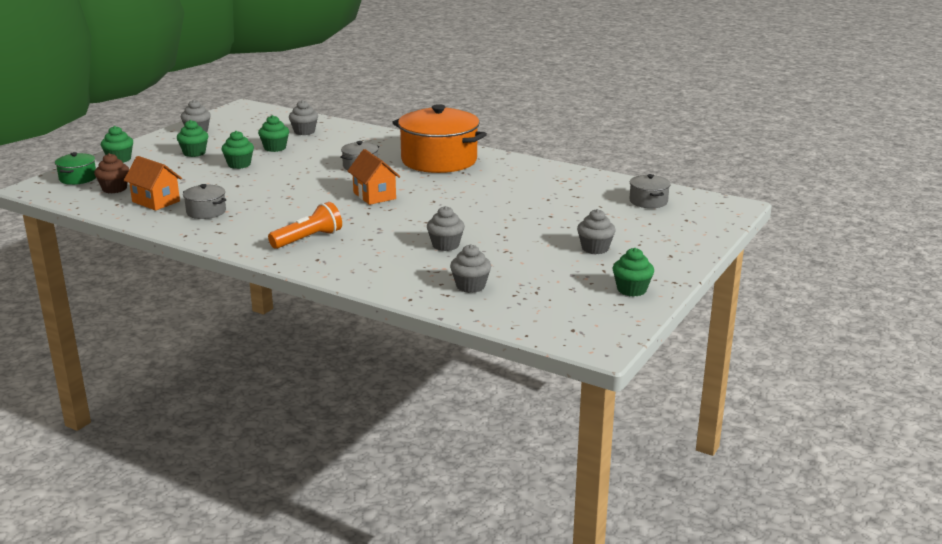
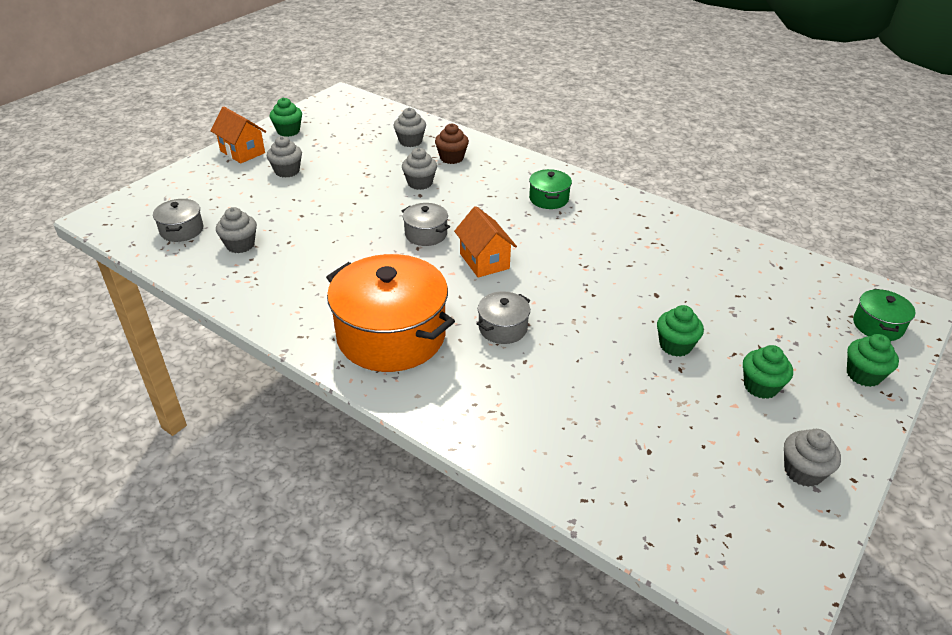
camera: 175 degrees left, 15 degrees up
brown cupcake [94,153,129,194] -> brown cupcake moved to [435,123,469,164]
orange house [124,156,182,211] -> orange house moved to [211,106,266,163]
grey pot [183,184,226,219] -> grey pot moved to [402,203,450,246]
green cupcake [258,115,289,152] -> none
orange flashlight [268,202,342,249] -> green pot [529,169,572,209]
grey cupcake [289,100,318,135] -> grey cupcake moved to [216,207,257,253]

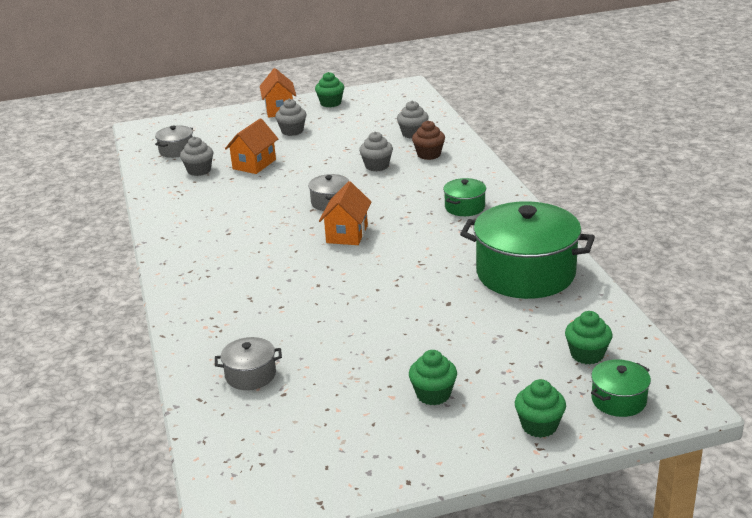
camera: 40 degrees right, 10 degrees down
orange pot [326,254,455,372] -> none
grey pot [476,291,530,344] -> grey pot moved to [215,337,282,390]
green cupcake [657,305,704,357] -> green cupcake moved to [565,311,612,364]
grey cupcake [784,429,841,487] -> none
none -> orange house [225,118,278,174]
none -> green pot [460,201,595,299]

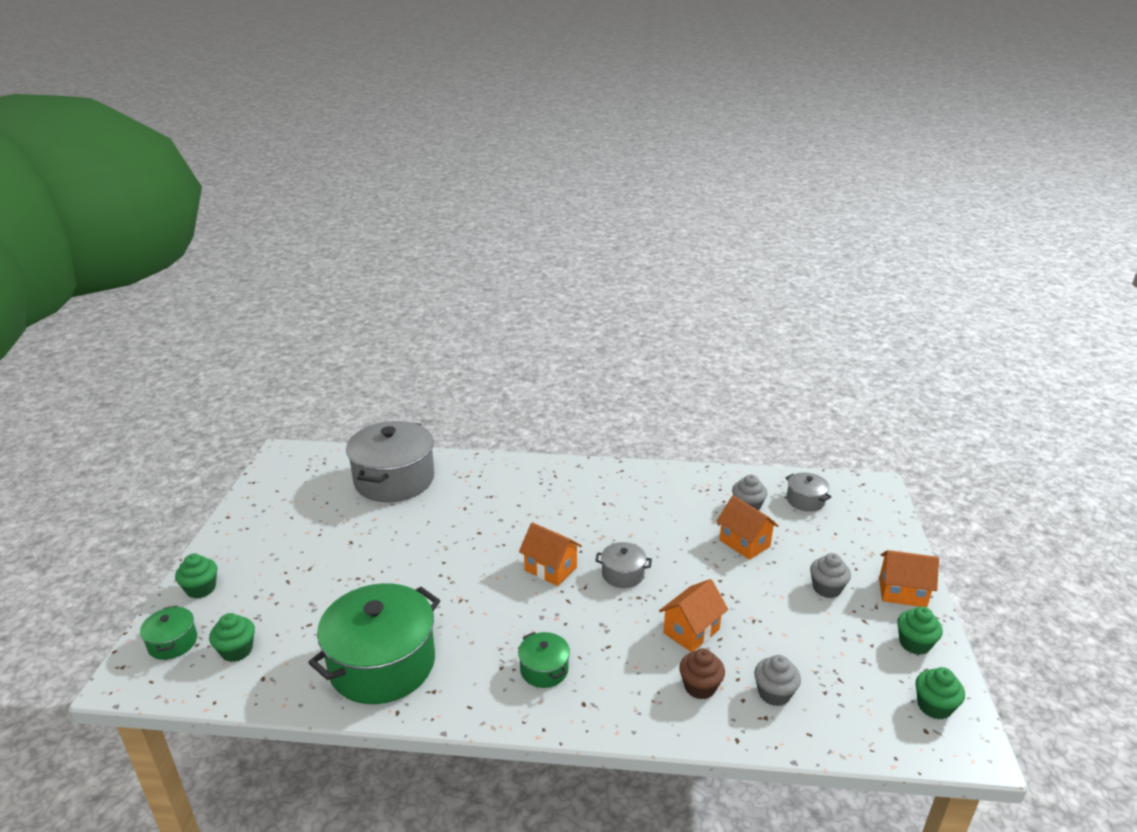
camera: 110 degrees right, 0 degrees up
grey pot [215,337,282,390] -> grey pot [346,421,435,502], size x2.19
grey cupcake [359,131,393,172] -> orange house [659,579,728,652]
green cupcake [409,350,457,405] -> green cupcake moved to [915,667,965,720]

